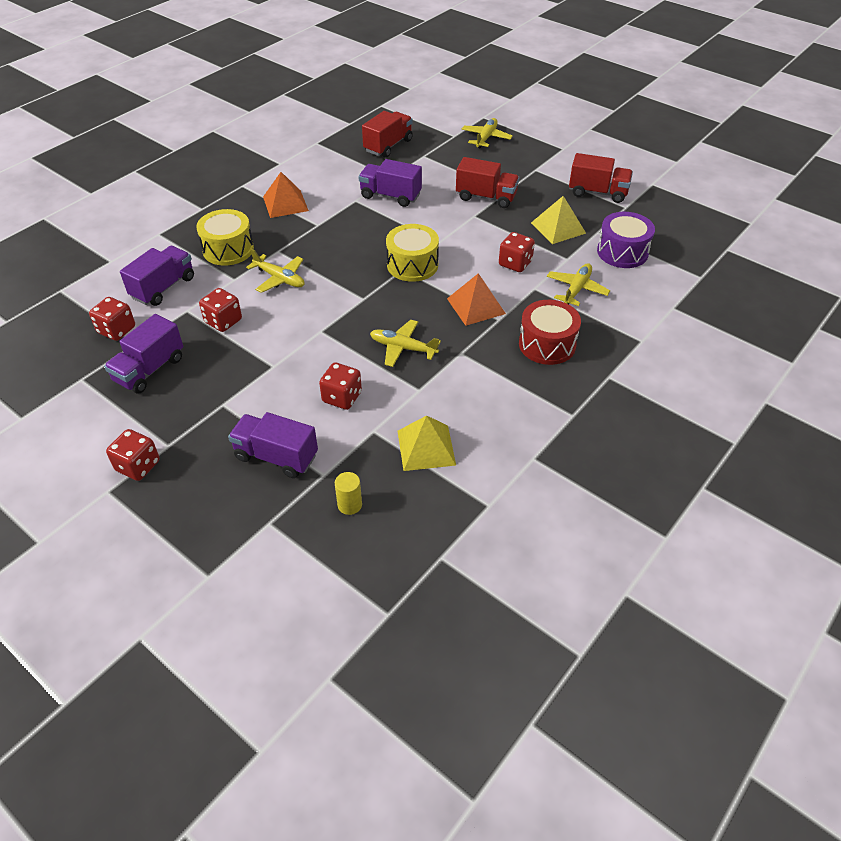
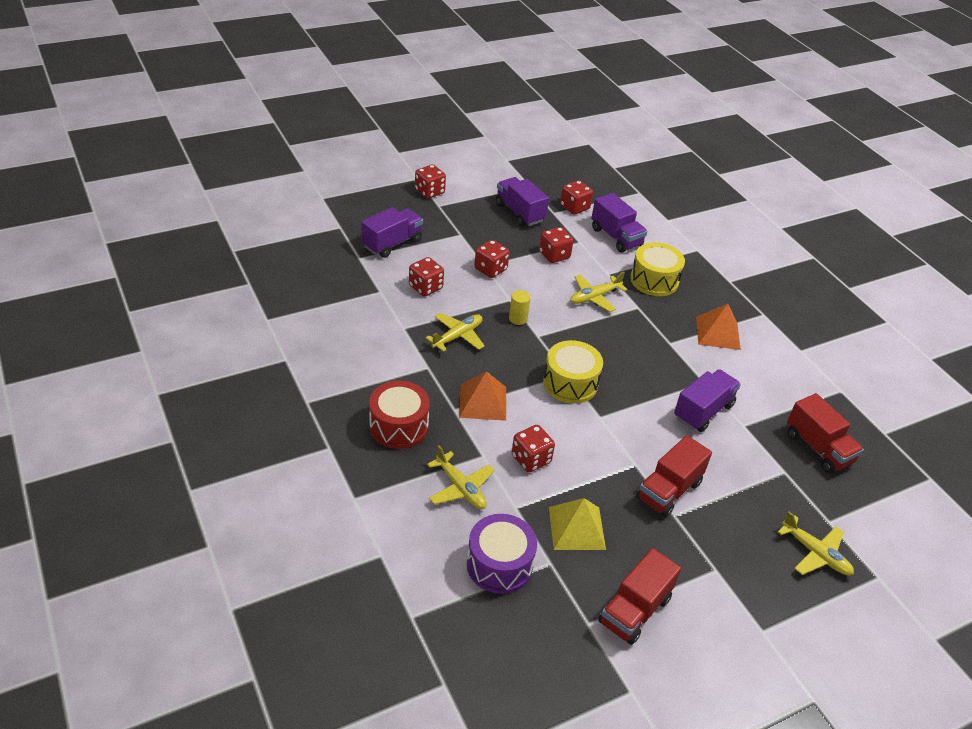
camera: 110 degrees right, 5 degrees down
yellow cylinder [335,472,362,515] -> yellow cylinder moved to [509,290,531,325]
yellow pyramid [398,415,456,471] -> none
none -> red dice [474,240,510,278]

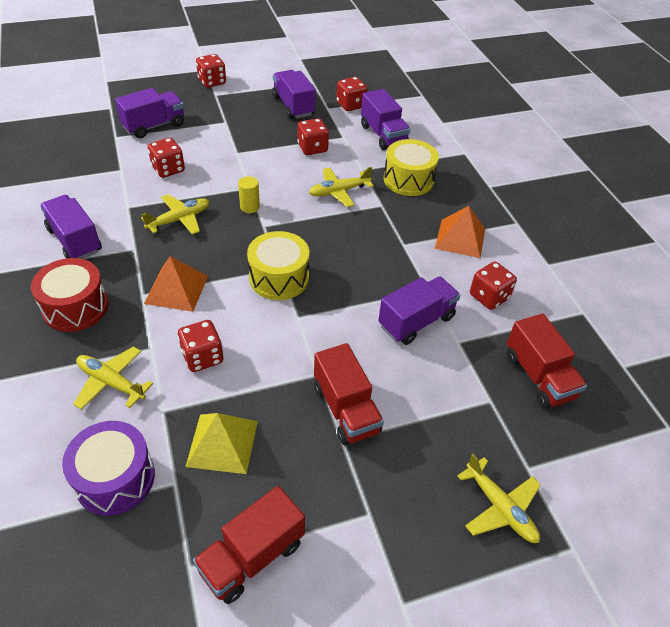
camera: 10 degrees right, 5 degrees up
yellow plane [427,445,495,509] -> yellow plane turned 150 degrees clockwise [73,346,153,410]
red dice [474,240,510,278] -> red dice moved to [470,262,517,310]
red truck [636,435,712,517] -> red truck turned 75 degrees counterclockwise [314,343,384,445]
none -> purple truck [40,195,102,259]

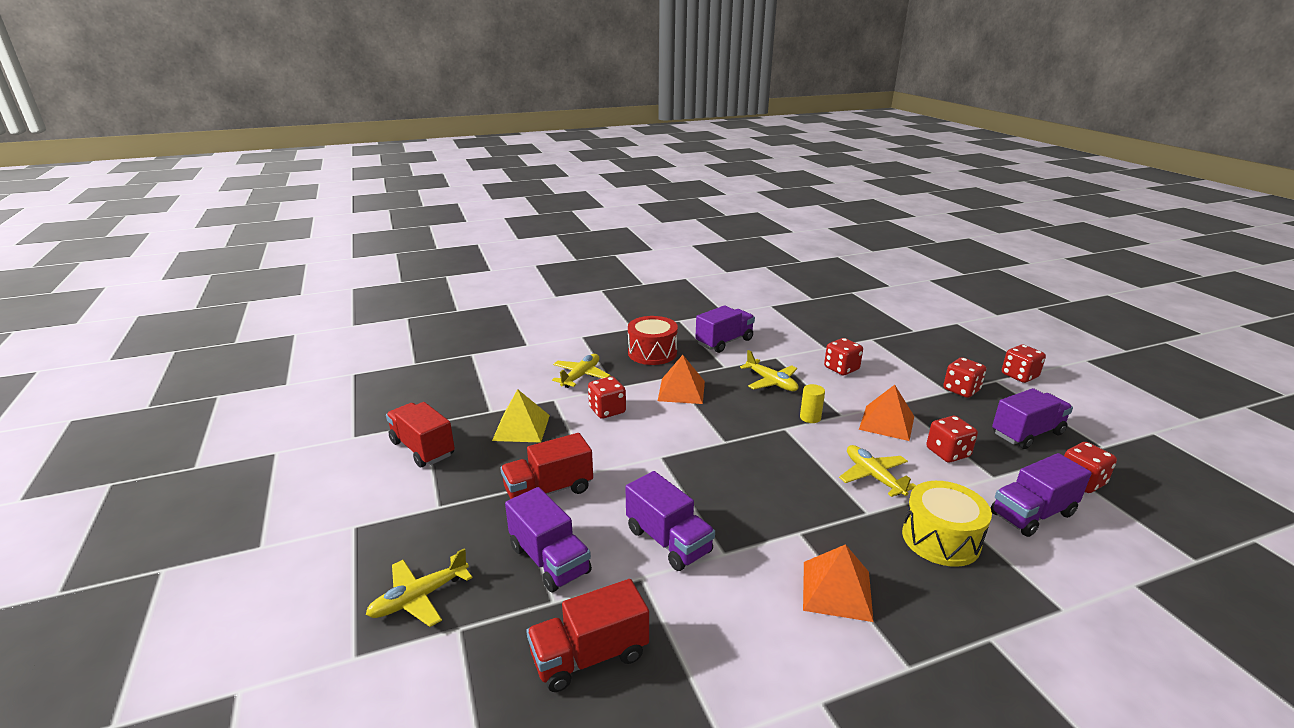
camera: 90 degrees right, 20 degrees down
purple drum [62,421,155,516] -> none
purple truck [115,88,184,138] -> purple truck moved to [505,487,592,592]
yellow drum [247,231,309,300] -> none
red dice [470,262,517,310] -> red dice moved to [943,357,986,398]
none -> orange pyramid [859,385,914,441]

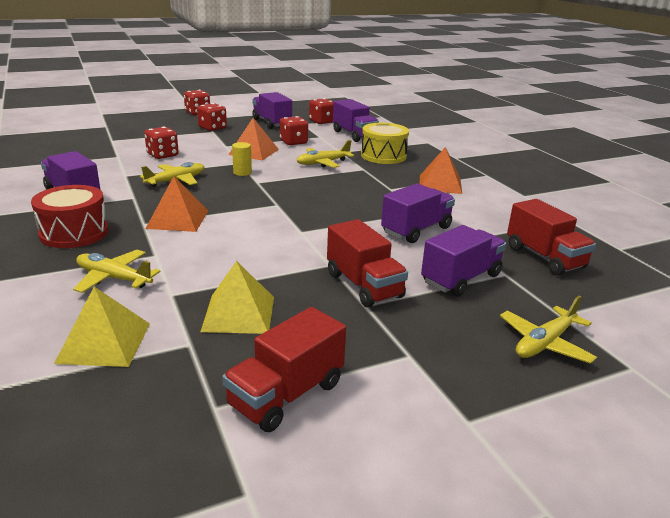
camera: 95 degrees left, 0 degrees up
yellow plane [366,548,472,627] -> yellow plane turned 90 degrees clockwise [500,296,597,364]
red dice [588,376,626,419] -> none
none -> yellow pyramid [54,287,150,367]

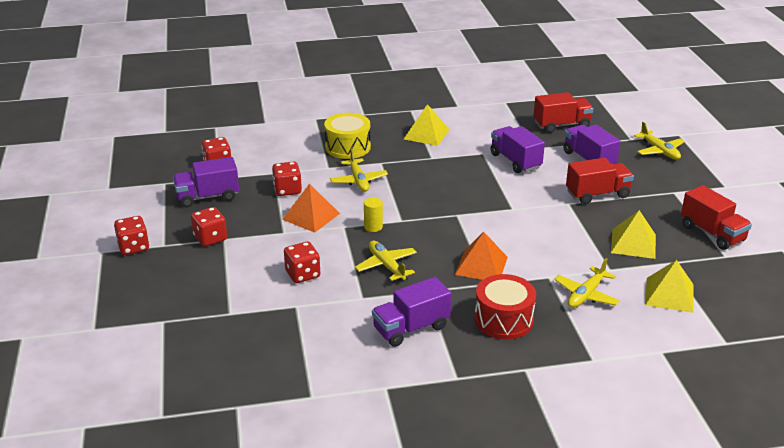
camera: 75 degrees left, 5 degrees up
purple truck [333,99,379,142] -> none
orange pyramid [420,147,462,194] -> yellow pyramid [404,104,450,146]

